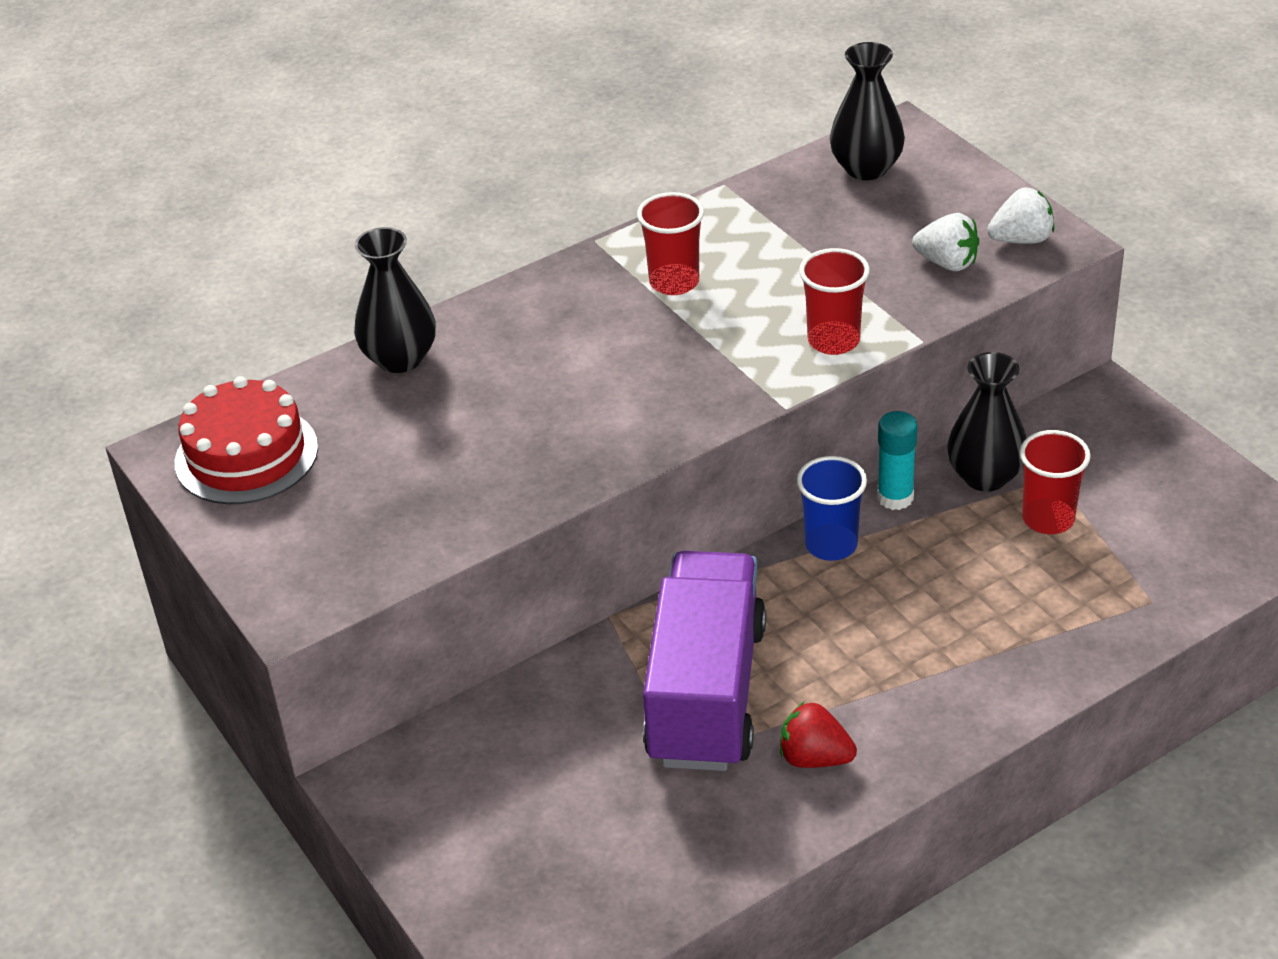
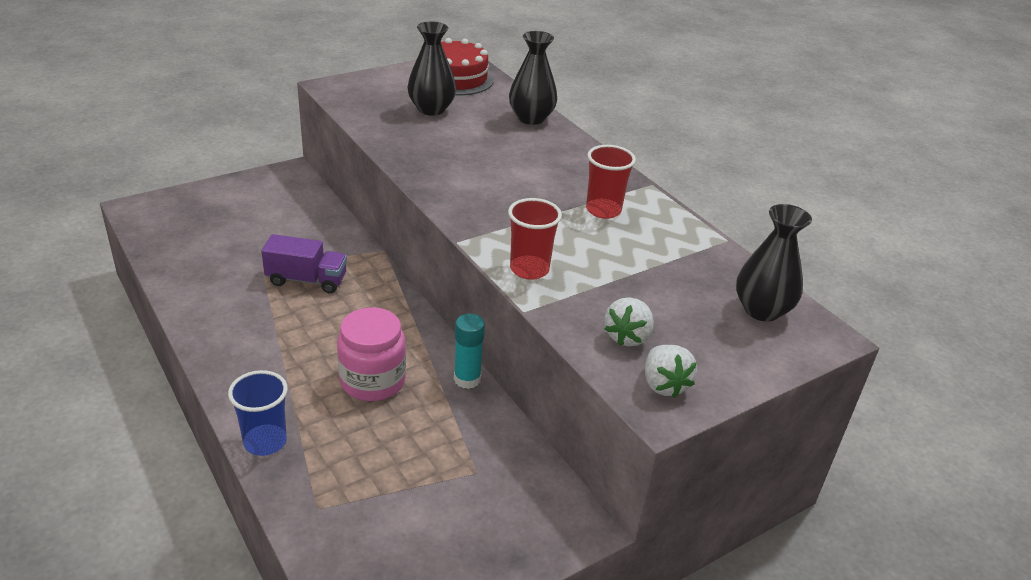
camera: 85 degrees right, 5 degrees down
purple truck [643,551,766,771] -> purple truck [261,234,347,293], size x0.55
red strawberry [780,702,857,768] -> none
blue cup [797,456,867,561] -> blue cup moved to [228,370,288,456]
black vase [947,352,1026,492] -> black vase moved to [407,21,456,116]
red cup [1020,430,1091,534] -> none
none -> pink jar [337,307,406,401]

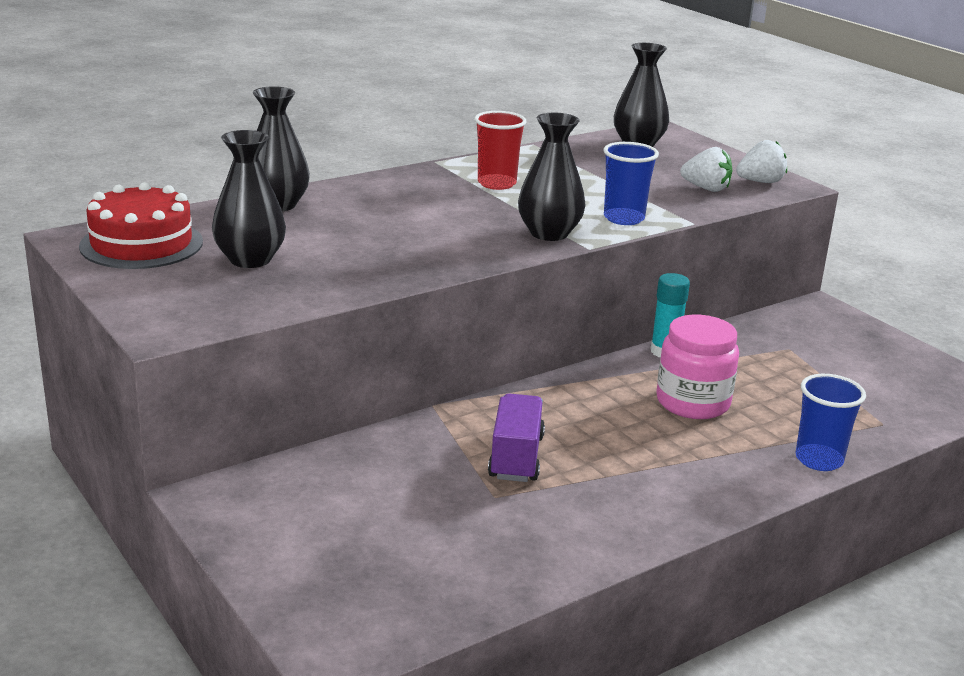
camera: 90 degrees left, 10 degrees down
red cup [508,198,562,280] -> blue cup [603,142,659,225]
none -> black vase [518,113,585,241]

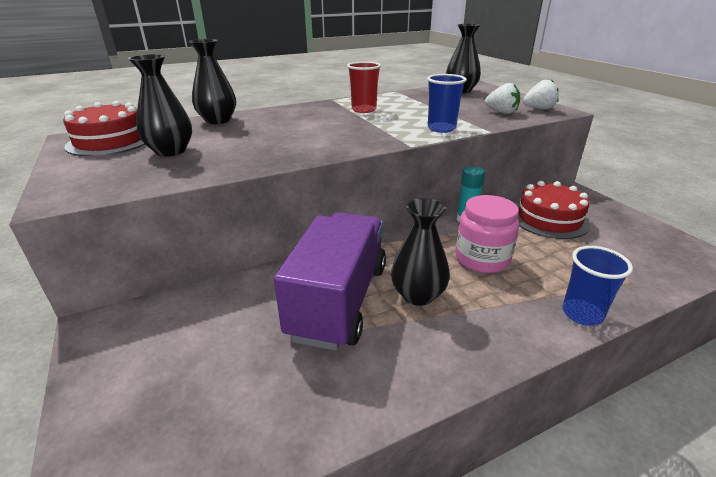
camera: 10 degrees right, 5 degrees up
purple truck [488,393,545,482] -> purple truck [274,212,386,351], size x1.83
black vase [518,113,585,241] -> black vase moved to [391,198,450,306]
none -> red cake [517,181,590,239]

